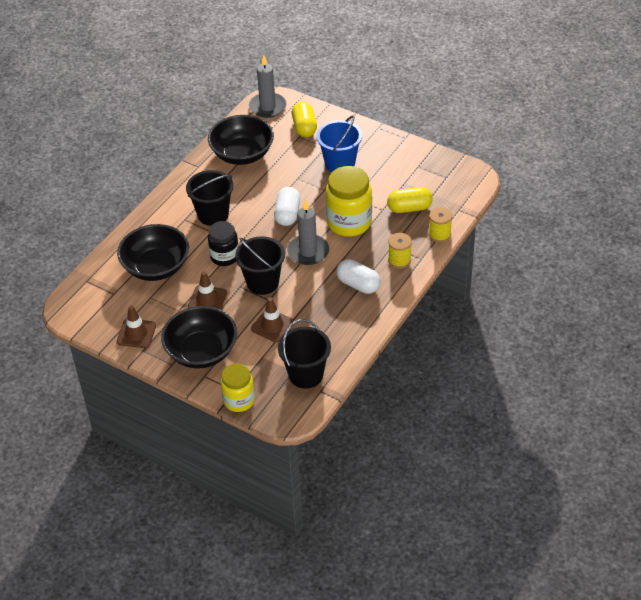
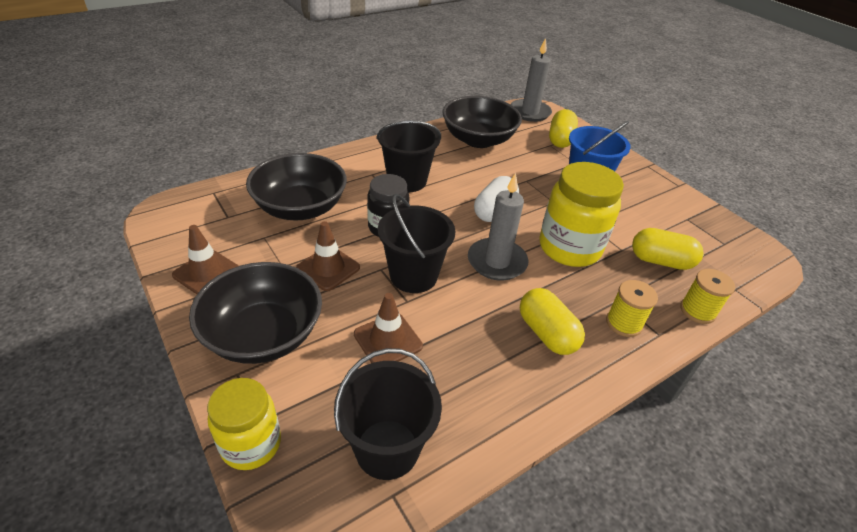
camera: 20 degrees right, 5 degrees down
white capsule [336,259,381,294] -> yellow capsule [520,288,585,355]

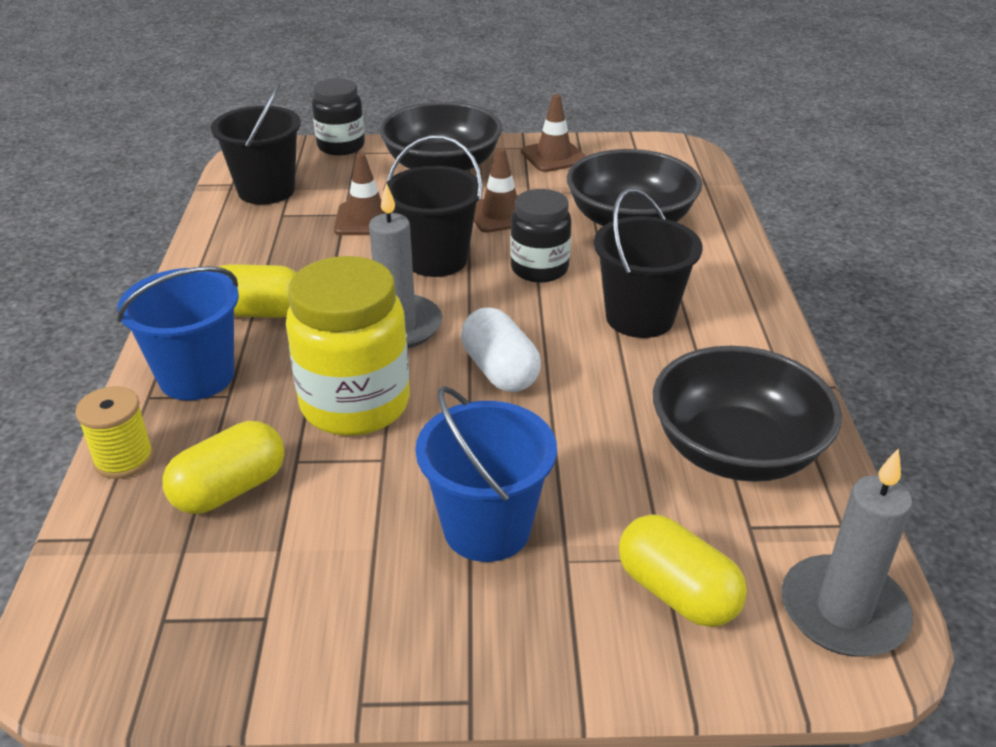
camera: 125 degrees right, 5 degrees down
yellow jar [207,378,281,470] -> black jar [312,78,365,156]
yellow spool [606,280,658,337] -> blue bucket [117,266,239,400]

